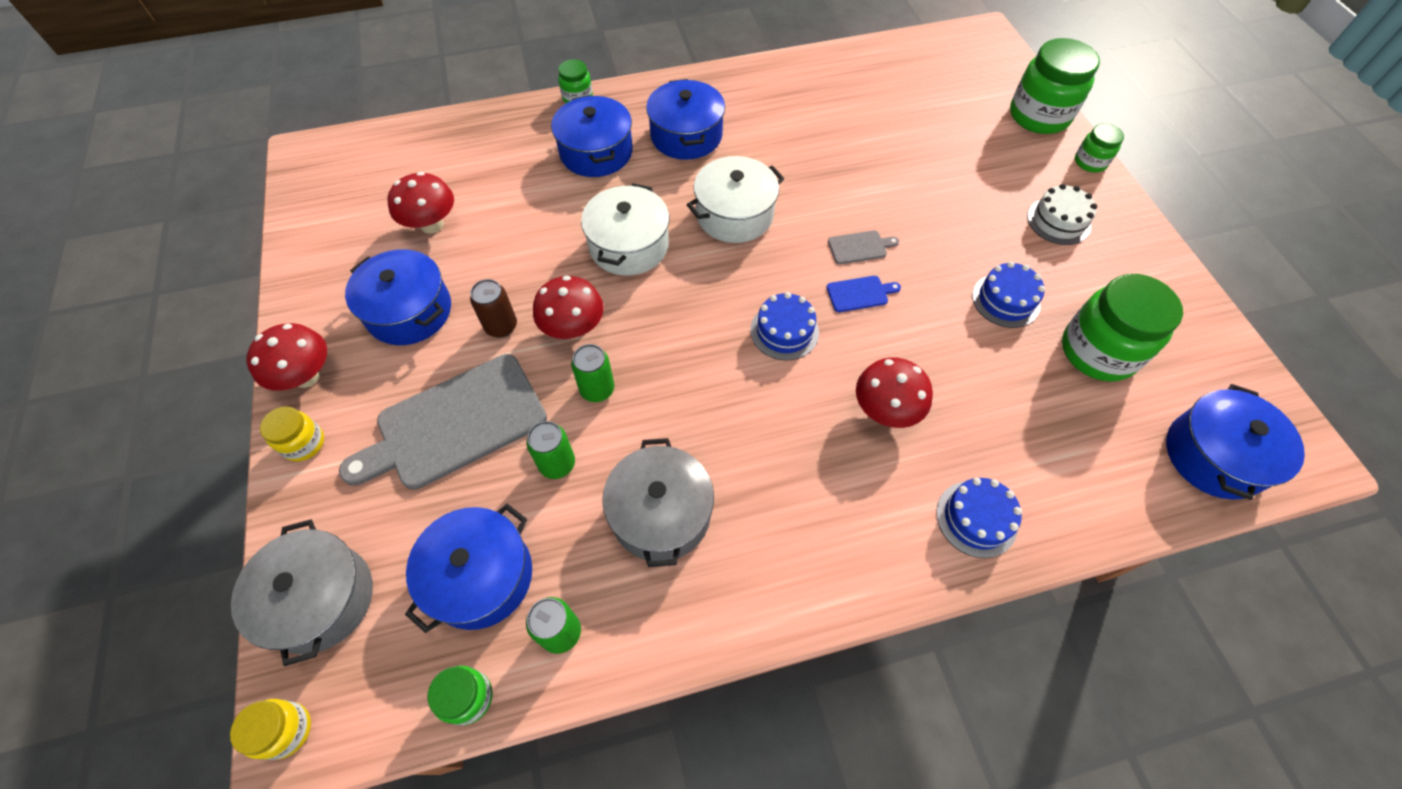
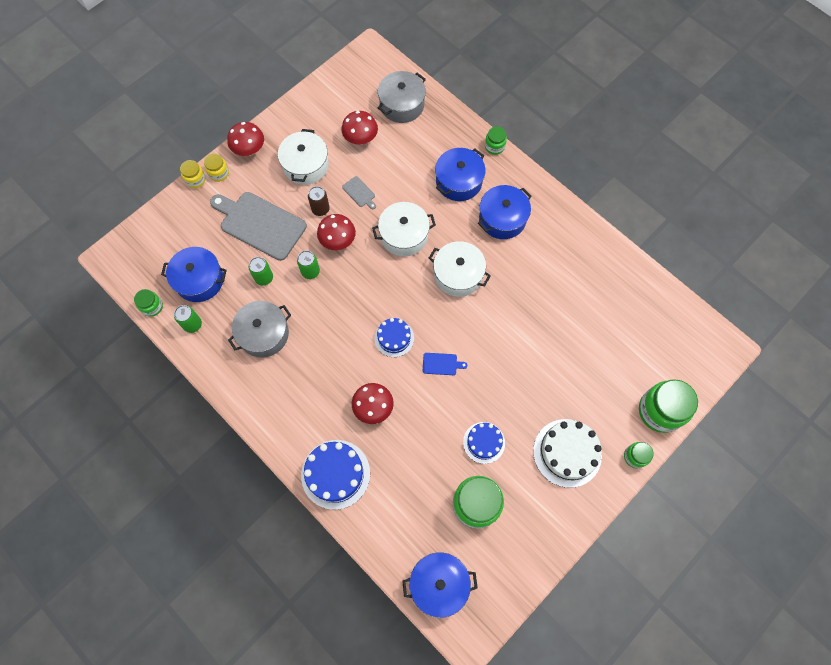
camera: 60 degrees right, 10 degrees up
yellow jar [230,699,311,760] -> yellow jar moved to [180,160,206,188]
grey pot [231,519,373,666] -> grey pot moved to [378,71,426,123]
blue pot [345,249,451,345] -> white pot [278,129,329,185]
blue cutting board [826,276,901,312] -> blue cutting board turned 45 degrees counterclockwise [423,353,468,375]
grey cutting board [828,231,899,264] -> grey cutting board moved to [342,176,376,209]
blue cake [936,478,1022,558] -> blue cake [301,440,370,510], size x1.62
white cake [1027,184,1097,245] -> white cake [533,419,602,488], size x1.62

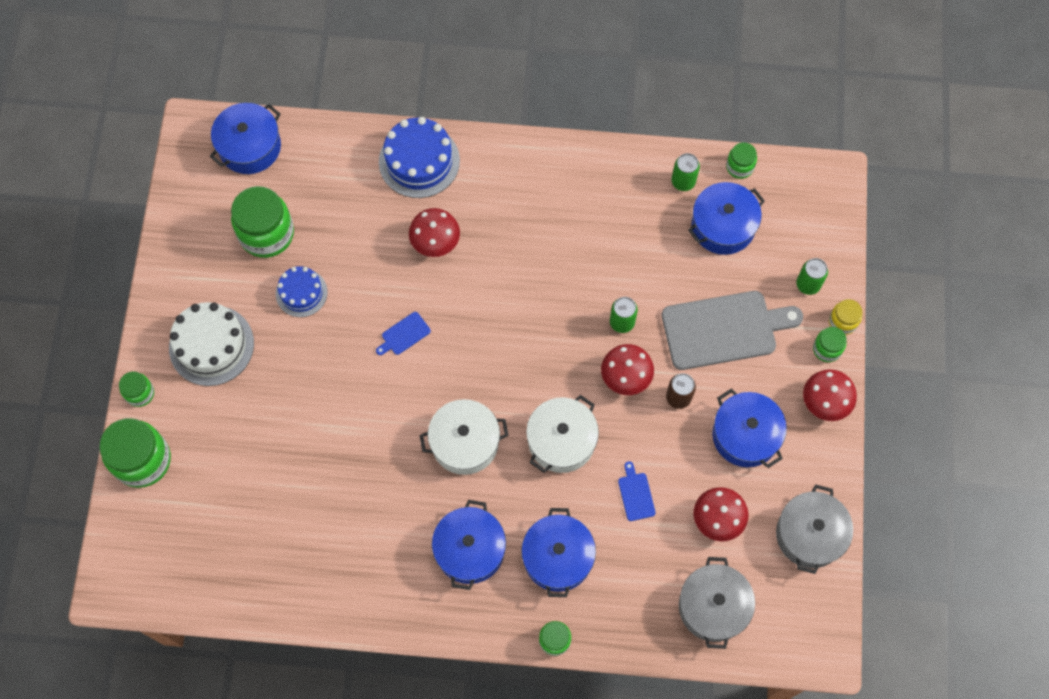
camera: 140 degrees right, 0 degrees up
yellow jar [204,153,229,182] -> green jar [813,327,847,362]
grey pot [228,301,291,358] -> grey pot moved to [776,484,853,574]
green can [249,257,273,286] -> green can moved to [796,258,828,295]
white pot [278,129,329,185] -> blue pot [712,388,787,468]
grey cutting board [342,176,376,209] -> none
blue cake [374,318,414,357] -> none
none -> blue cutting board [618,461,656,521]

